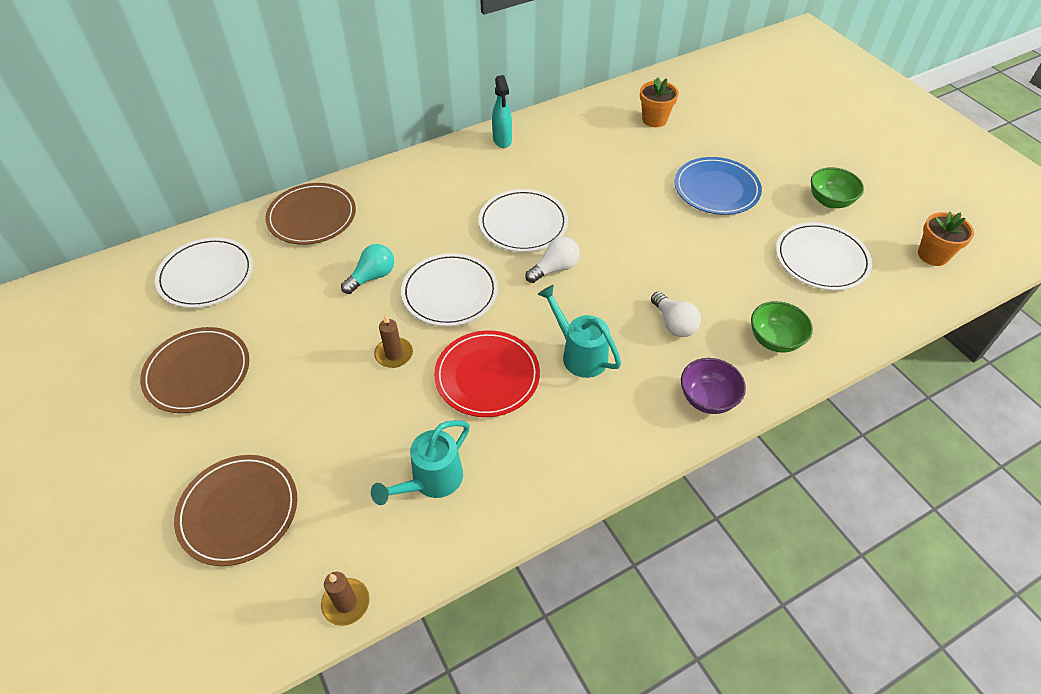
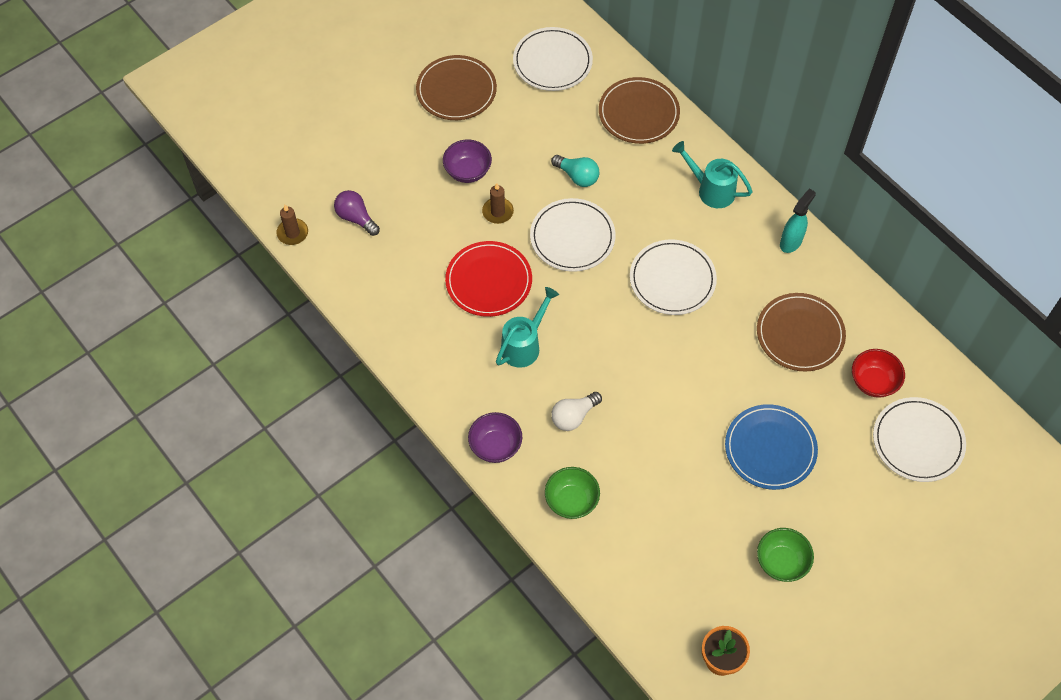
camera: 80 degrees right, 10 degrees up
brown plate [174,455,297,566] -> brown plate moved to [757,293,846,371]
turquoise watering can [371,420,470,505] -> turquoise watering can moved to [672,141,752,208]
turquoise spray bottle [492,75,512,148] -> turquoise spray bottle turned 150 degrees clockwise [780,188,816,253]
white light bulb [525,237,580,283] -> none
orange flower pot [640,77,679,127] -> red bowl [852,349,905,398]
white plate [776,222,872,290] -> white plate moved to [873,397,966,482]
none -> purple light bulb [334,190,380,236]
none -> purple bowl [443,140,492,183]

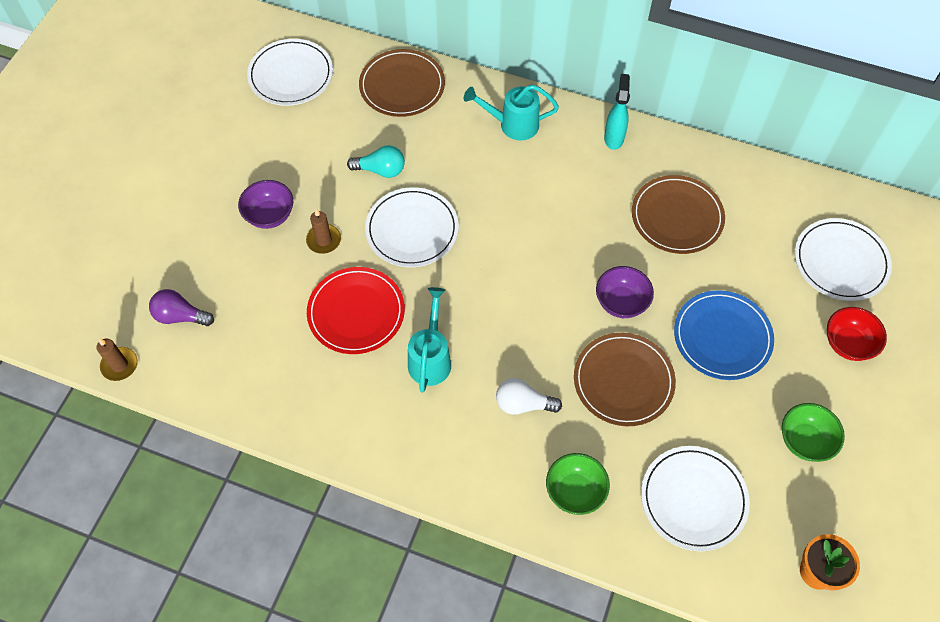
camera: 30 degrees left, 0 degrees up
brown plate [416,55,497,120] -> brown plate moved to [574,333,676,426]
purple bowl [468,412,522,463] -> purple bowl moved to [596,266,654,318]
white light bulb [551,392,602,431] -> white light bulb turned 75 degrees clockwise [496,378,562,415]
white plate [630,239,717,315] -> white plate moved to [641,446,750,551]
red bowl [852,349,905,398] -> red bowl moved to [827,307,887,361]

